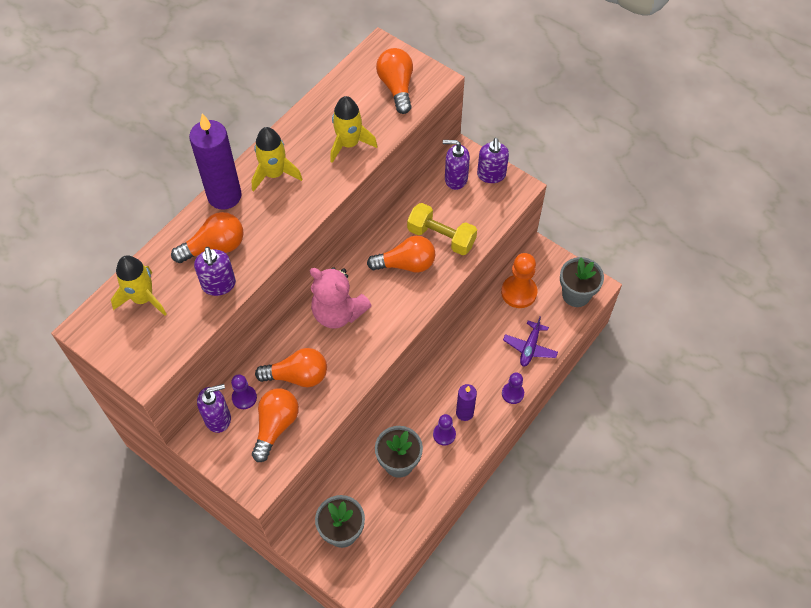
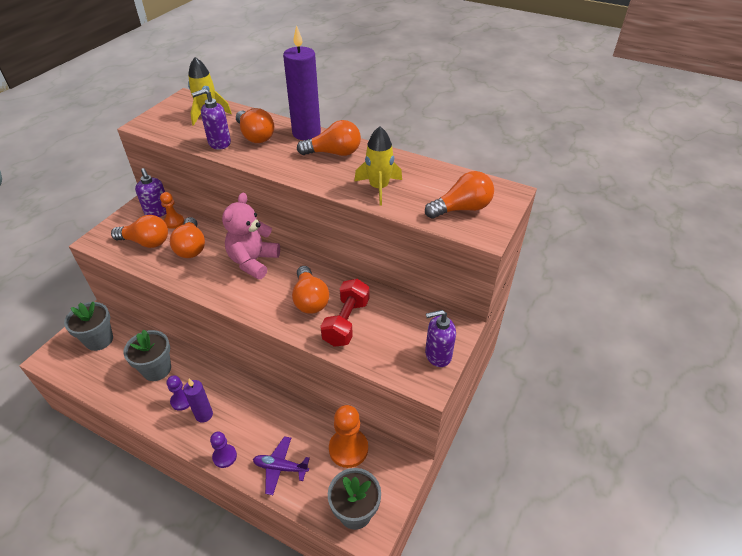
camera: 80 degrees right, 15 degrees down
purple pawn [231,374,257,409] -> orange pawn [160,192,184,229]
yellow rocket [251,127,303,192] -> orange light bulb [297,120,361,156]
yellow dumbbell [407,203,477,255] -> red dumbbell [320,279,369,347]
purple soap dispenser [443,140,470,190] -> none

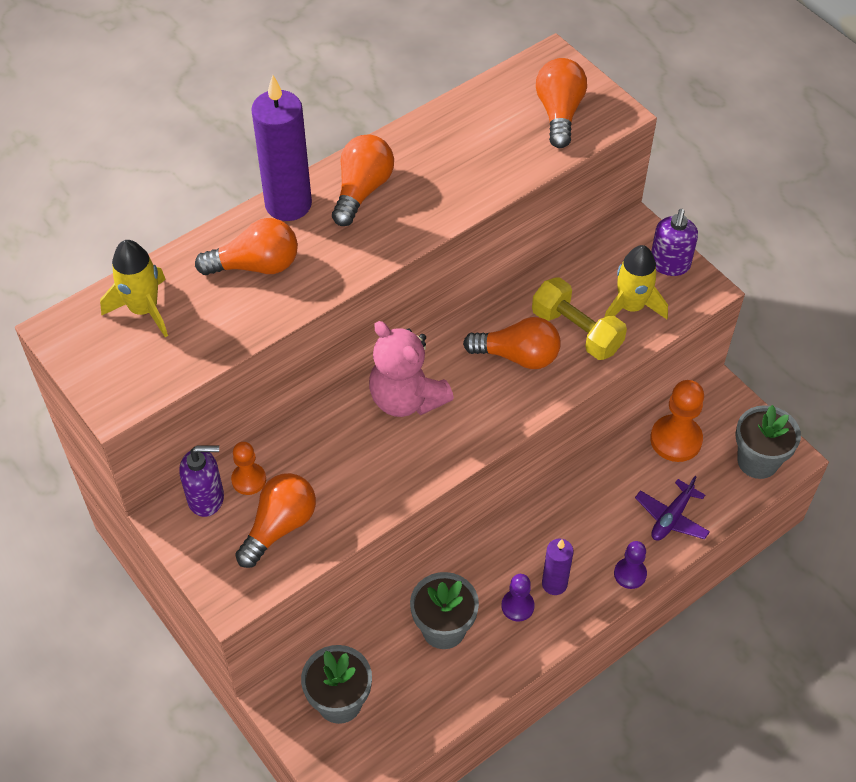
camera: 65 degrees left, 10 degrees up
orange light bulb [170,217,205,258] -> none
purple soap dispenser [192,89,231,150] -> none
red dumbbell [320,279,369,347] -> yellow dumbbell [532,277,627,360]
yellow rocket [354,126,402,206] -> yellow rocket moved to [605,245,668,319]

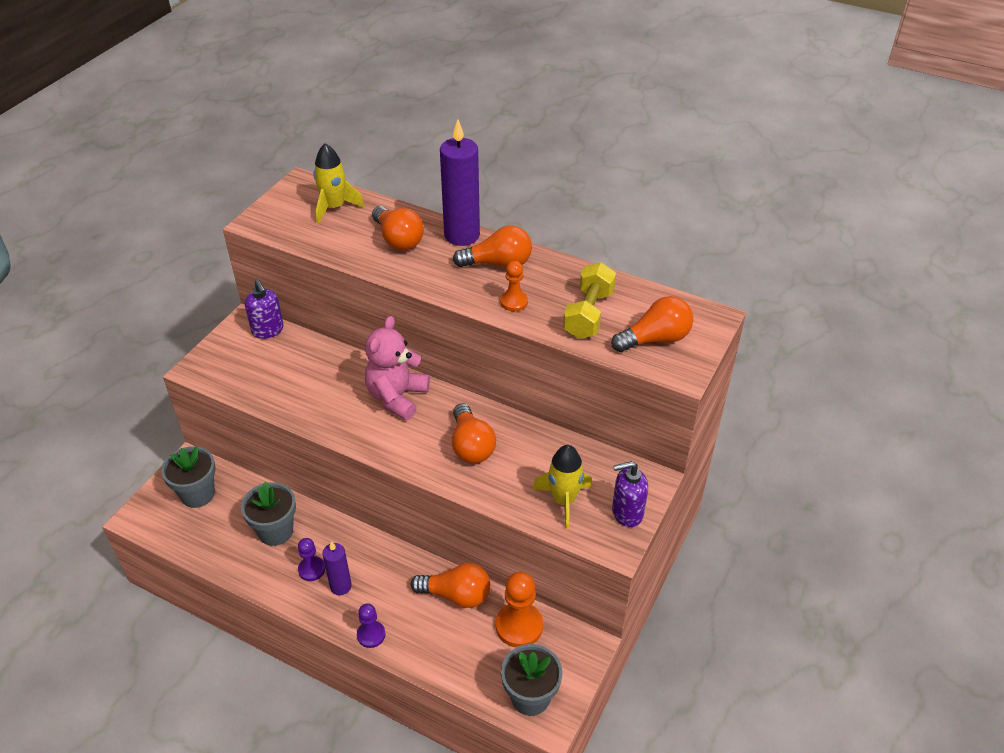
camera: 65 degrees right, 10 degrees down
orange pawn [231,442,266,495] -> orange pawn moved to [500,261,528,311]
orange light bulb [235,473,316,568] -> orange light bulb moved to [411,563,490,608]
yellow dumbbell [532,277,627,360] -> yellow dumbbell moved to [563,262,616,339]
purple plane [635,476,710,541] -> none

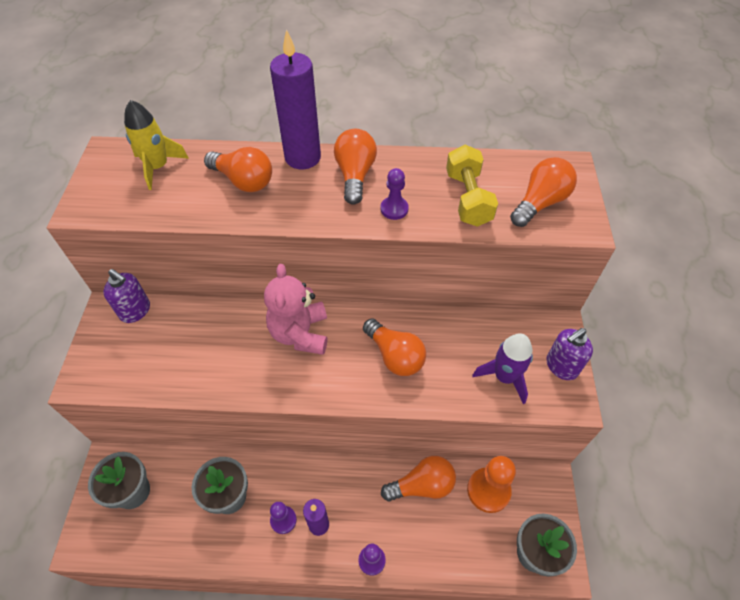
camera: 25 degrees left, 10 degrees up
orange light bulb [453,225,532,268] -> orange light bulb turned 60 degrees counterclockwise [334,129,377,205]
orange pawn [500,261,528,311] -> purple pawn [380,168,409,220]
yellow rocket [533,445,592,529] -> purple rocket [472,333,533,404]

